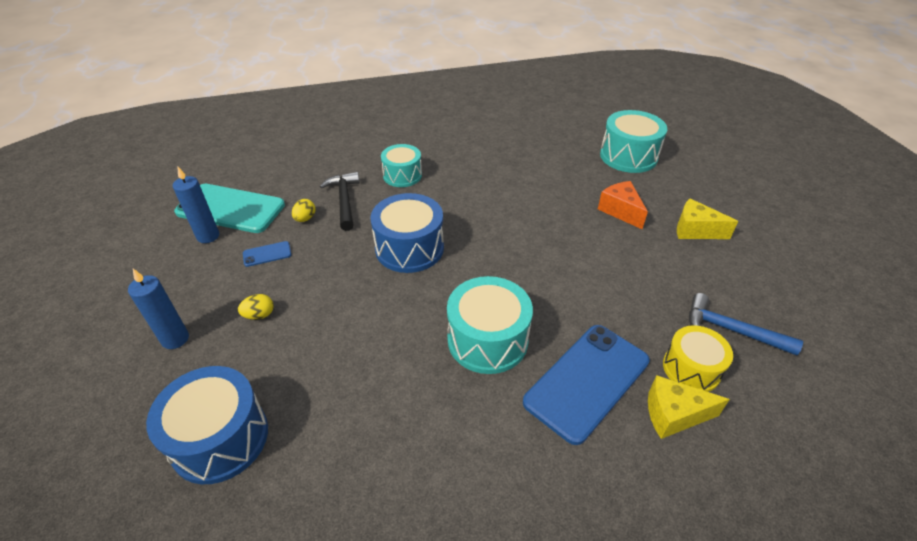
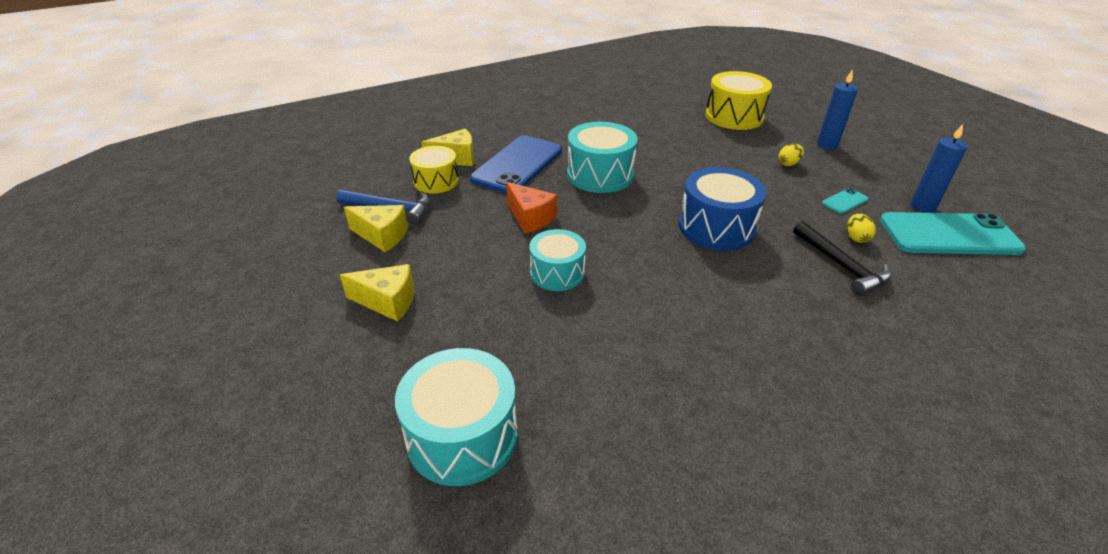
camera: 165 degrees right, 5 degrees down
blue drum [146,366,268,484] -> yellow drum [705,71,772,130]
blue phone [243,241,291,267] -> turquoise phone [822,188,869,214]
turquoise drum [381,144,422,187] -> turquoise drum moved to [529,229,586,291]
orange cheese [598,181,648,229] -> orange cheese moved to [506,182,557,233]
none -> yellow cheese [344,205,408,252]

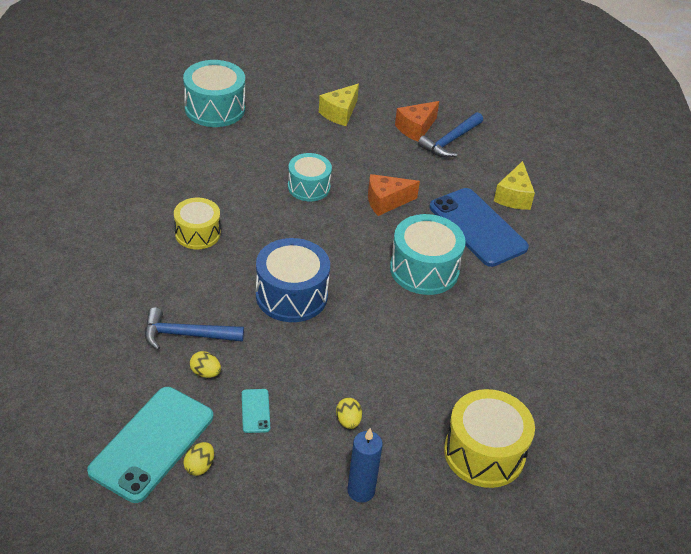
camera: 115 degrees right, 5 degrees up
yellow cheese [344,205,408,252] -> orange cheese [395,101,439,142]
yellow drum [409,146,459,194] -> yellow drum moved to [174,198,220,249]
black hammer [793,221,892,296] -> blue hammer [145,308,244,350]
blue candle [911,124,968,213] -> yellow egg [183,442,214,476]

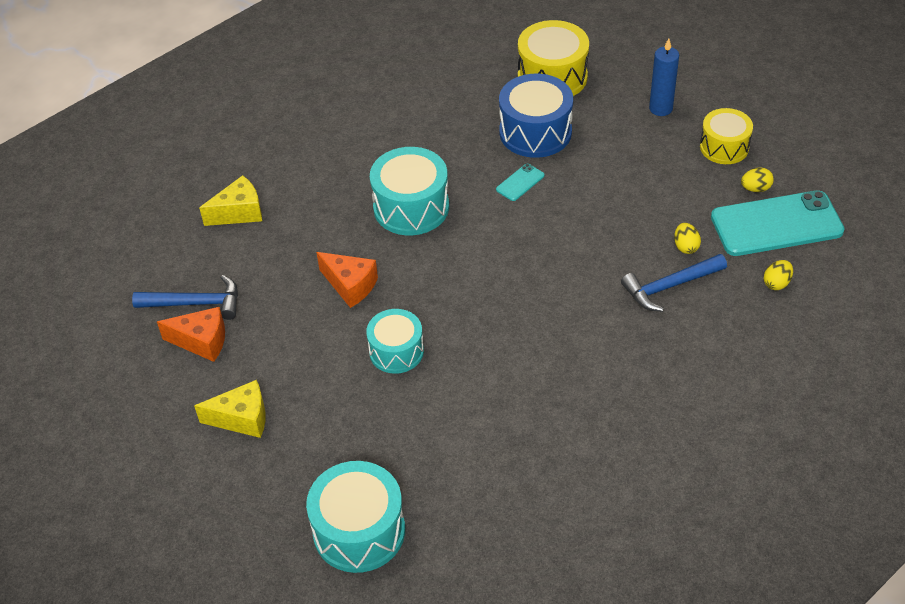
camera: 125 degrees left, 5 degrees up
blue hammer [145,308,244,350] -> blue hammer turned 105 degrees clockwise [621,254,727,312]
yellow drum [174,198,220,249] -> yellow drum moved to [700,108,753,164]
turquoise phone [242,389,270,433] -> turquoise phone moved to [496,164,544,201]
blue drum [256,238,330,322] -> blue drum moved to [499,74,573,158]
yellow egg [336,398,362,429] -> yellow egg moved to [764,260,793,290]
blue phone [429,188,529,267] -> none

